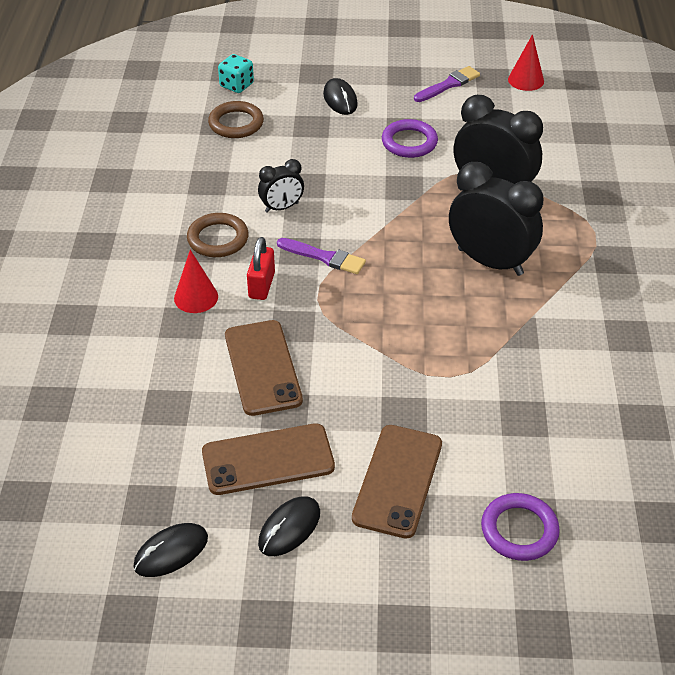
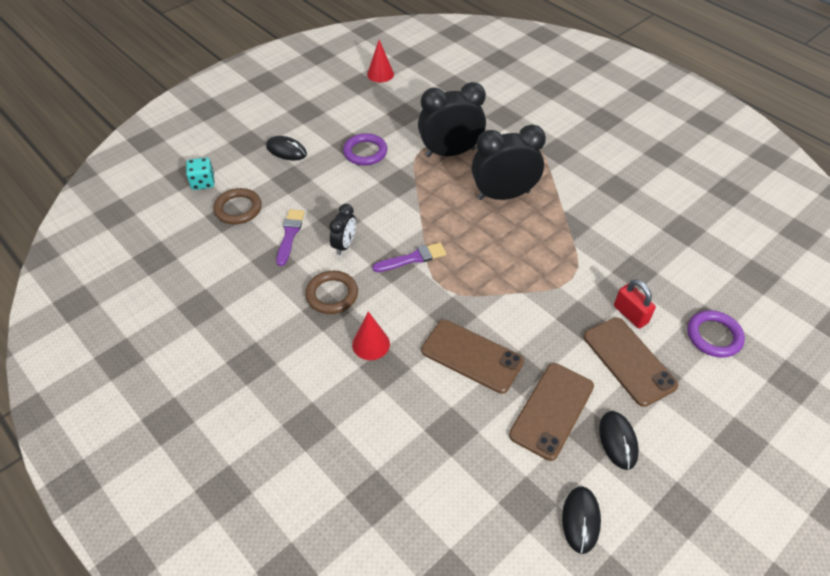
camera: 45 degrees left, 5 degrees up
red padlock [247,237,275,300] -> red padlock moved to [614,279,656,329]
purple brush [414,66,480,102] -> purple brush moved to [276,209,305,266]

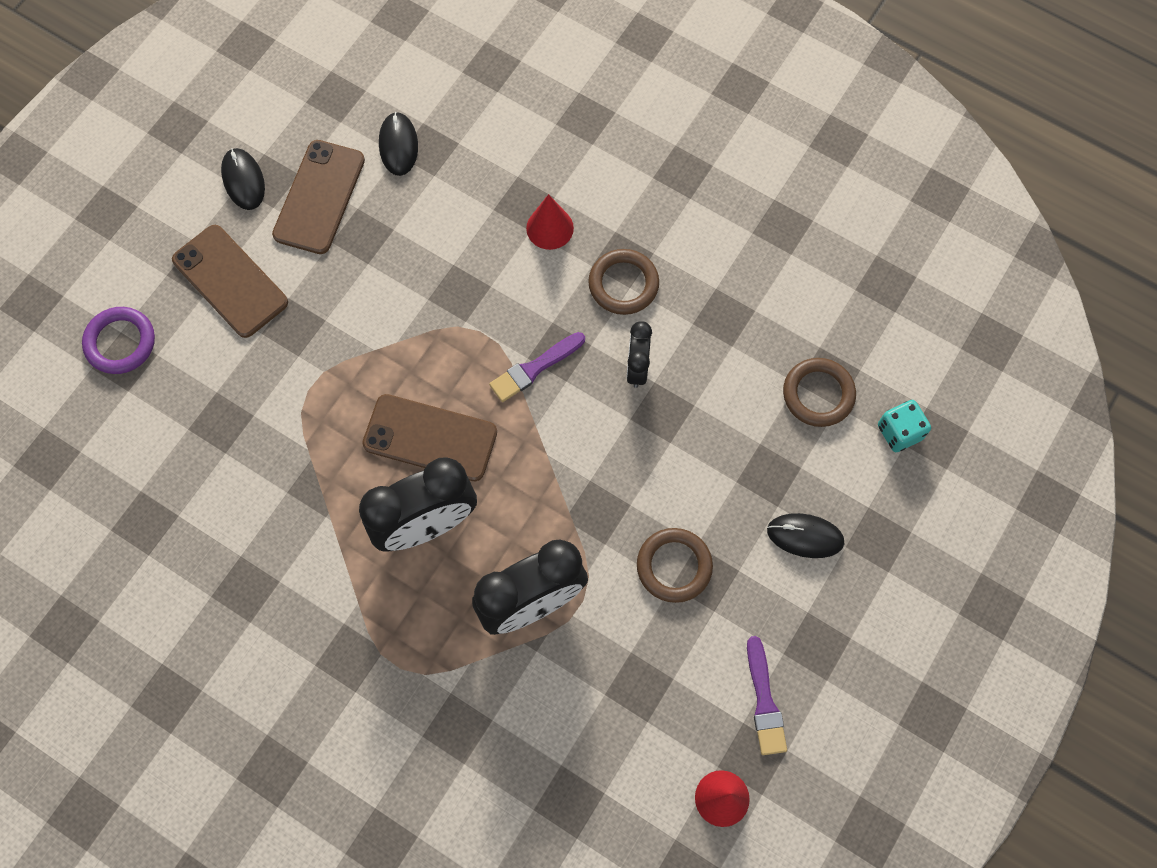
camera: 165 degrees right, 20 degrees up
purple brush [276,209,305,266] -> purple brush moved to [747,636,787,755]
purple ring [343,133,387,165] -> brown ring [637,528,713,603]
brown phone [421,320,524,394] -> brown phone moved to [362,394,497,481]
black mouse [562,486,601,554] -> black mouse moved to [379,112,418,176]
red padlock [614,279,656,329] -> none

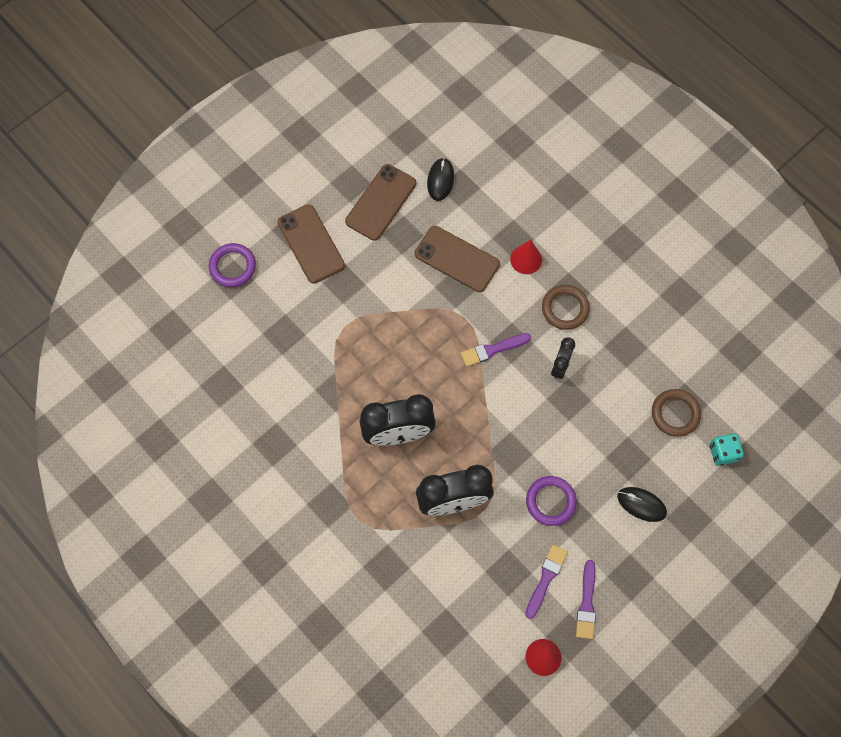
camera: 15 degrees right, 0 degrees up
black mouse [221,148,265,210] -> none
brown phone [362,394,497,481] -> brown phone moved to [415,226,500,292]
brown ring [637,528,713,603] -> purple ring [526,476,577,526]
none -> purple brush [525,545,568,619]

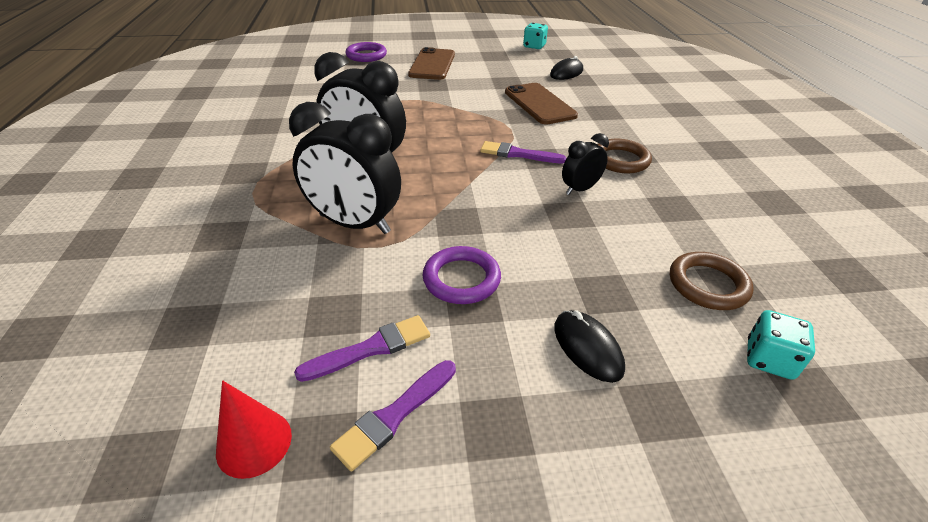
camera: 35 degrees right, 30 degrees down
brown phone [345,164,416,241] -> none
red cone [510,239,542,274] -> none
none -> turquoise dice [523,23,548,49]

